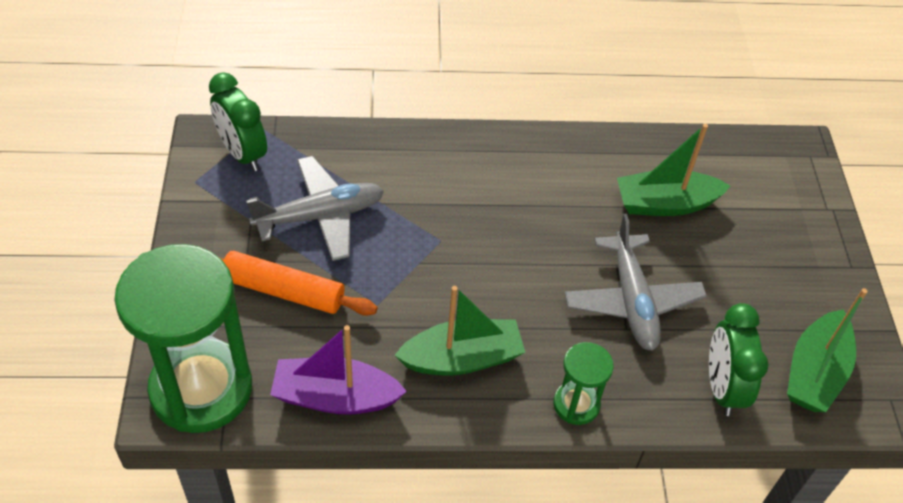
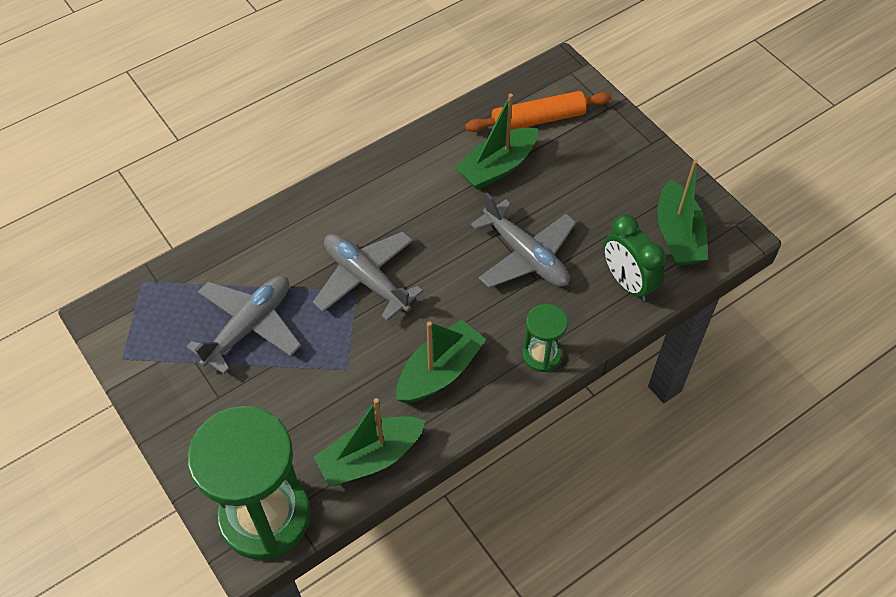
camera: 30 degrees left, 5 degrees up
green clock [209,72,267,171] -> none
orange rolling pin [219,251,378,316] -> orange rolling pin moved to [465,91,612,132]
purple boat [270,325,407,414] -> green boat [314,398,426,487]
none -> grey plane [313,231,423,321]

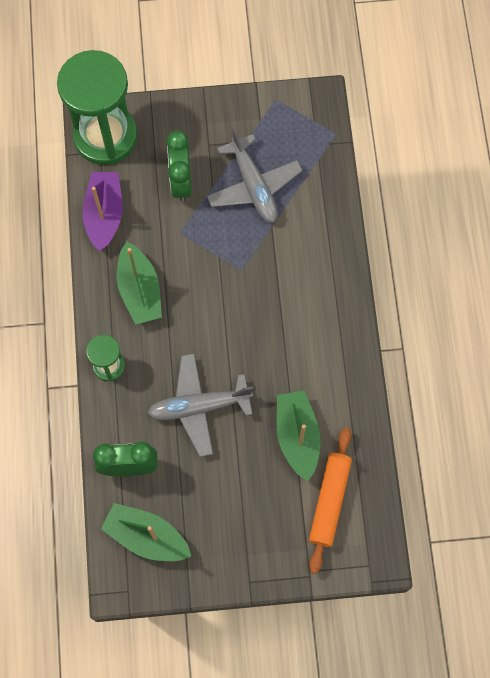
camera: 120 degrees right, 15 degrees up
grey plane [313,231,423,321] -> none
green boat [314,398,426,487] -> purple boat [82,172,122,252]
none -> green clock [166,130,192,202]

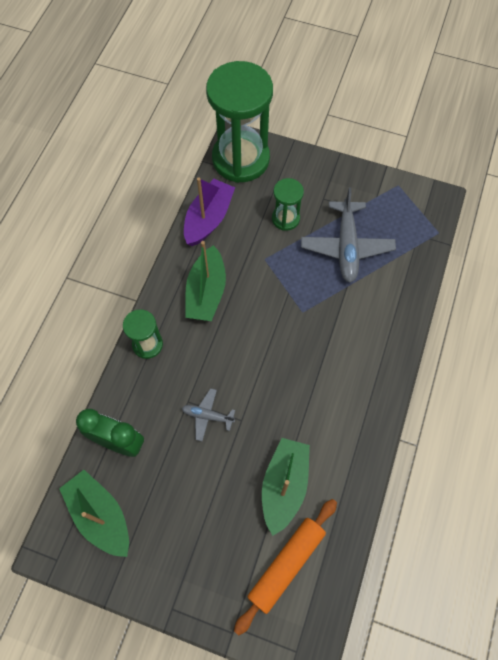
camera: 25 degrees right, 5 degrees down
grey plane [148,354,253,457] -> grey plane [182,388,235,441], size x0.52
green clock [166,130,192,202] -> green hourglass [272,178,304,231]

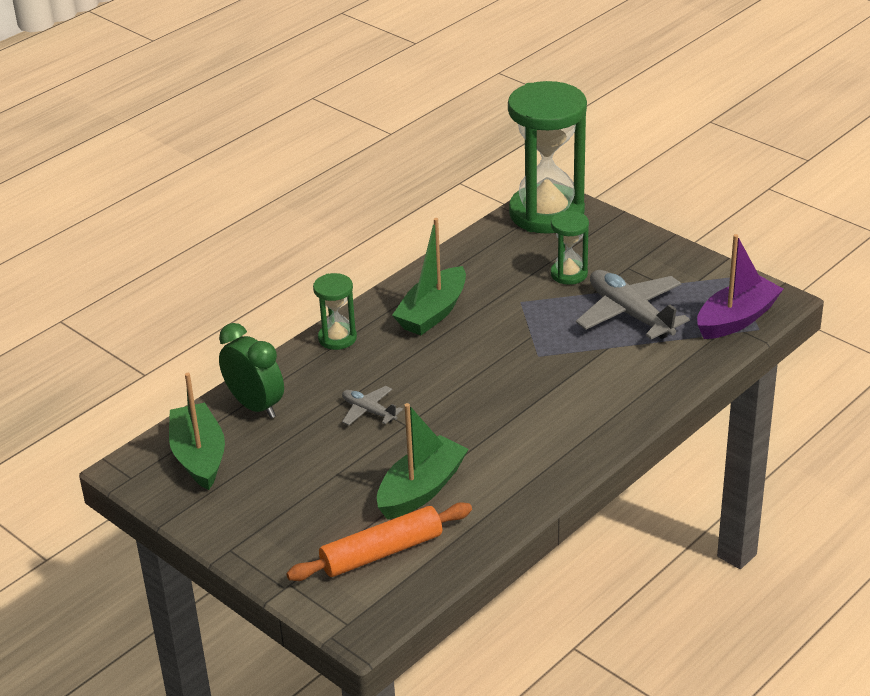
camera: 25 degrees right, 30 degrees down
purple boat [184,177,235,246] -> purple boat moved to [697,234,783,339]
grey plane [301,187,396,283] -> grey plane turned 120 degrees clockwise [576,270,690,339]

